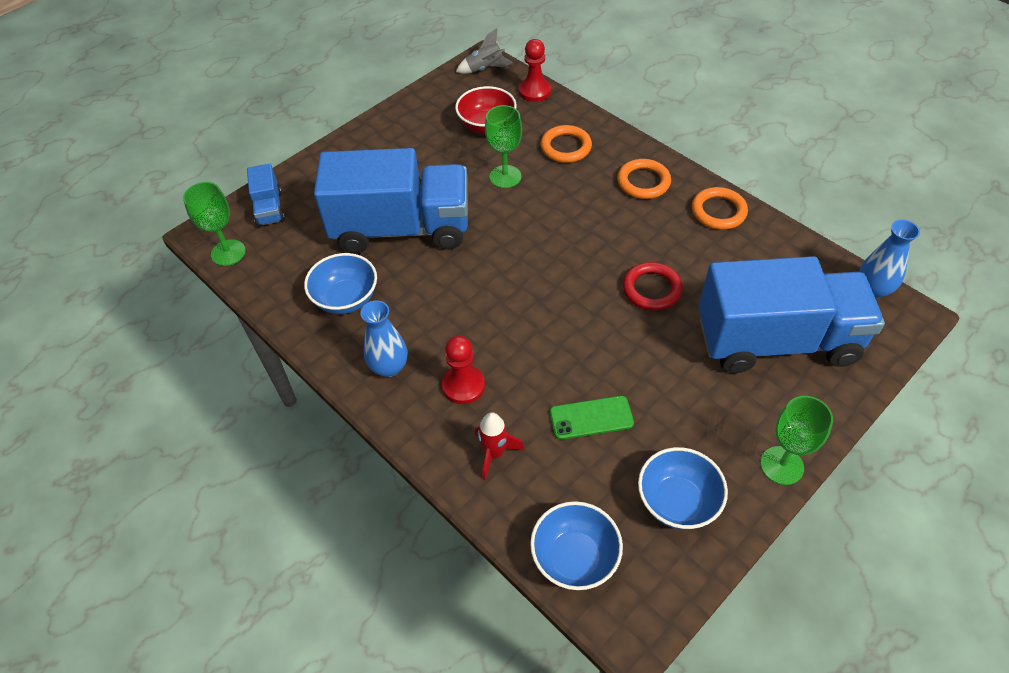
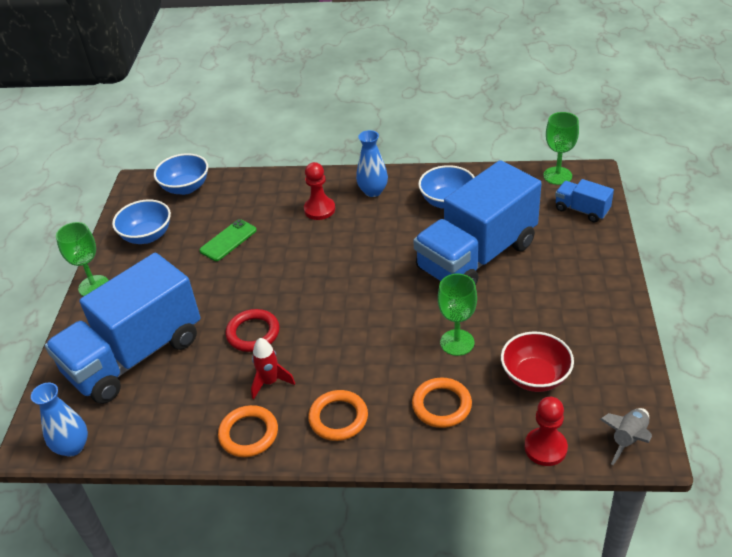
camera: 140 degrees right, 10 degrees down
red rocket [475,412,525,480] -> red rocket moved to [251,338,295,399]

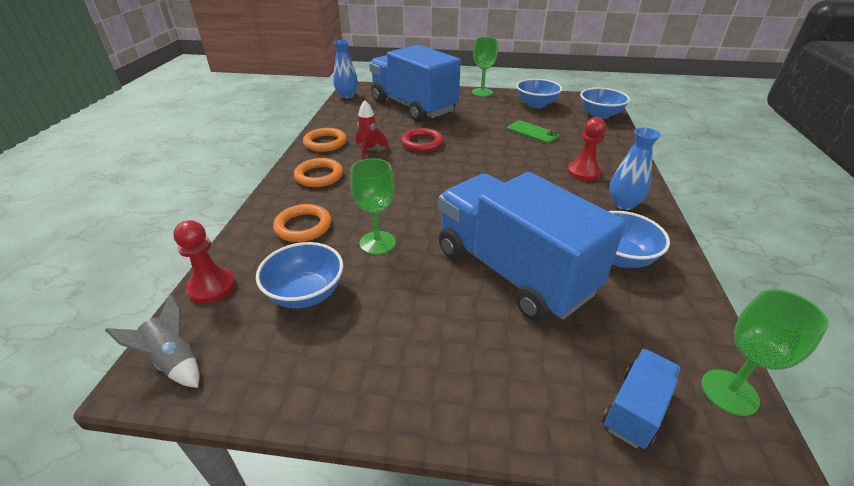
camera: 90 degrees right, 5 degrees down
red bowl [501,332,574,392] -> blue bowl [256,242,343,308]

